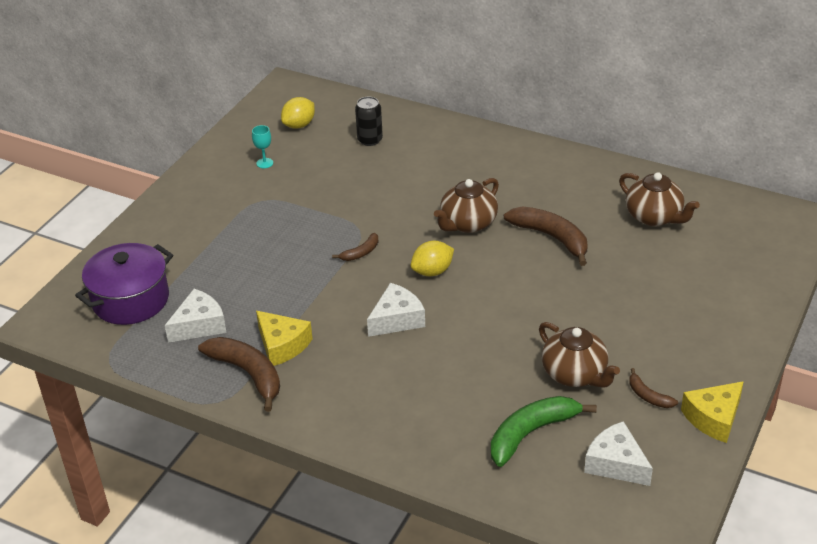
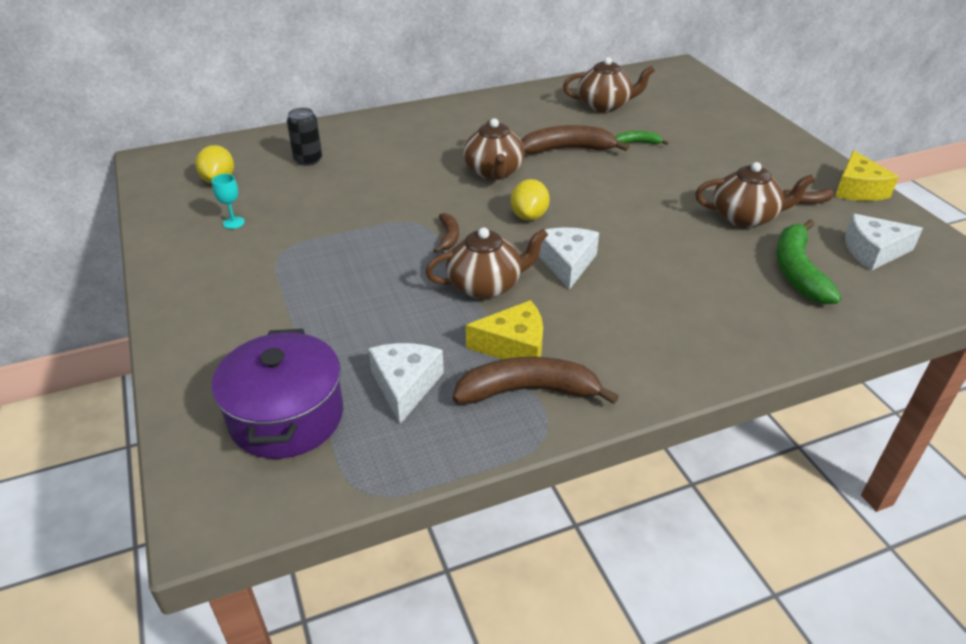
camera: 50 degrees left, 0 degrees up
none -> brown teapot [425,227,548,299]
none -> green banana [615,131,669,145]

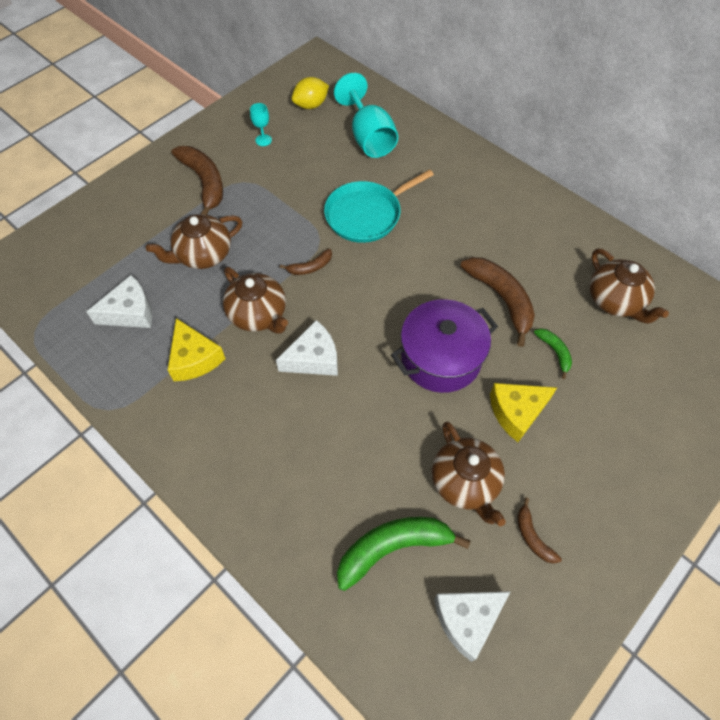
camera: 65 degrees right, 20 degrees up
purple pot [212,329,343,459] -> purple pot moved to [391,299,498,393]
black can [287,108,322,166] -> turquoise goblet [334,73,398,158]
brown banana [453,357,619,404] -> brown banana moved to [171,146,223,215]
brown teapot [463,118,525,180] -> brown teapot moved to [146,214,242,269]
yellow lemon [511,179,550,221] -> none
yellow cheese [835,150,899,201] -> yellow cheese moved to [490,383,557,442]
white cheese [845,214,923,271] -> white cheese turned 90 degrees counterclockwise [434,591,511,662]
none -> turquoise pan [324,169,434,243]

